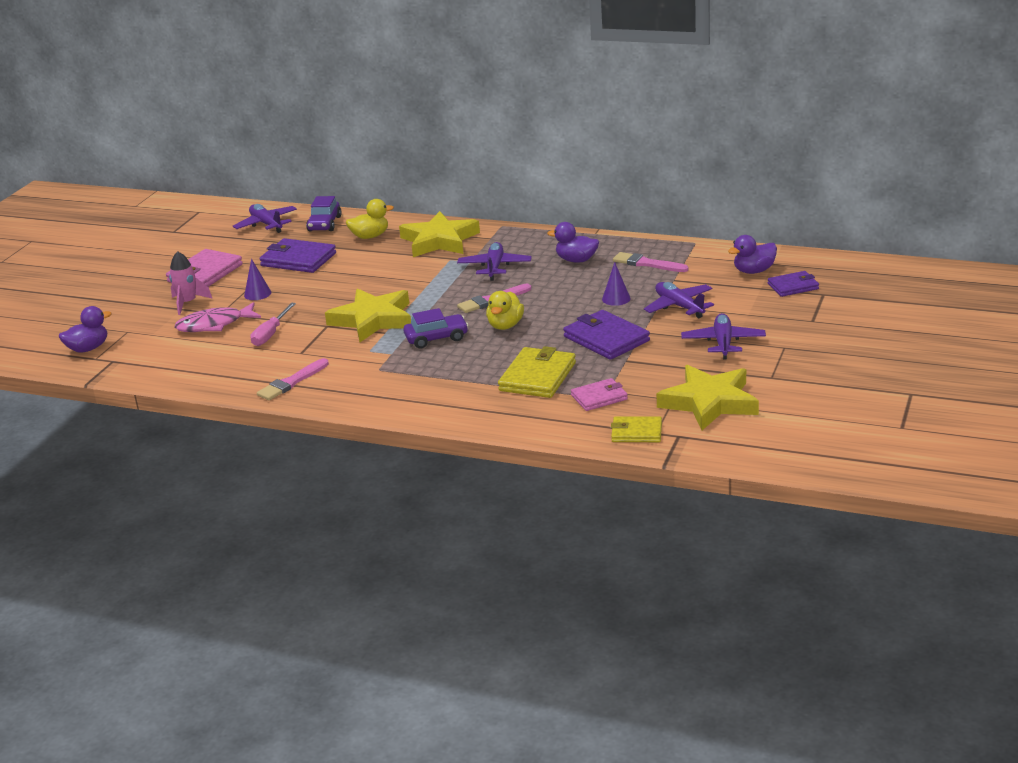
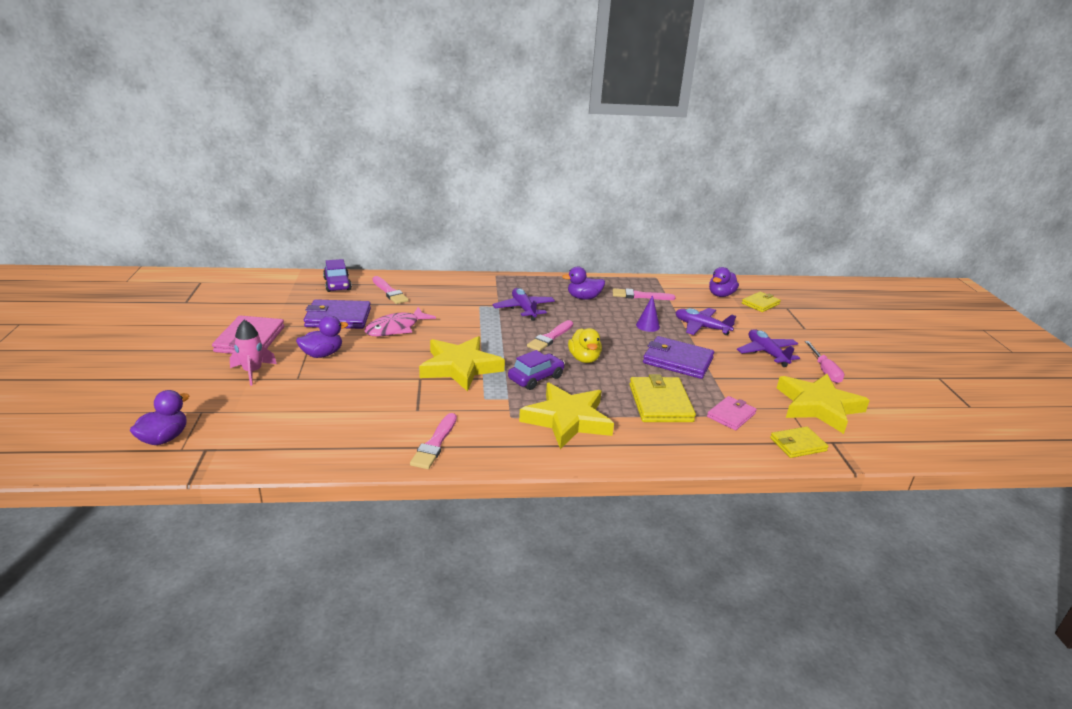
camera: 30 degrees left, 0 degrees up
pink fish [175,302,261,332] -> pink fish moved to [364,307,436,337]
purple plane [233,204,297,233] -> none
purple cone [244,259,271,300] -> purple duck [296,316,348,358]
pink screwdriver [250,303,296,346] -> pink screwdriver moved to [805,341,844,383]
yellow duck [346,199,394,239] -> pink brush [372,276,409,304]
yellow star [399,211,480,257] -> yellow star moved to [519,383,614,449]
purple wallet [768,271,819,297] -> yellow wallet [742,292,781,312]

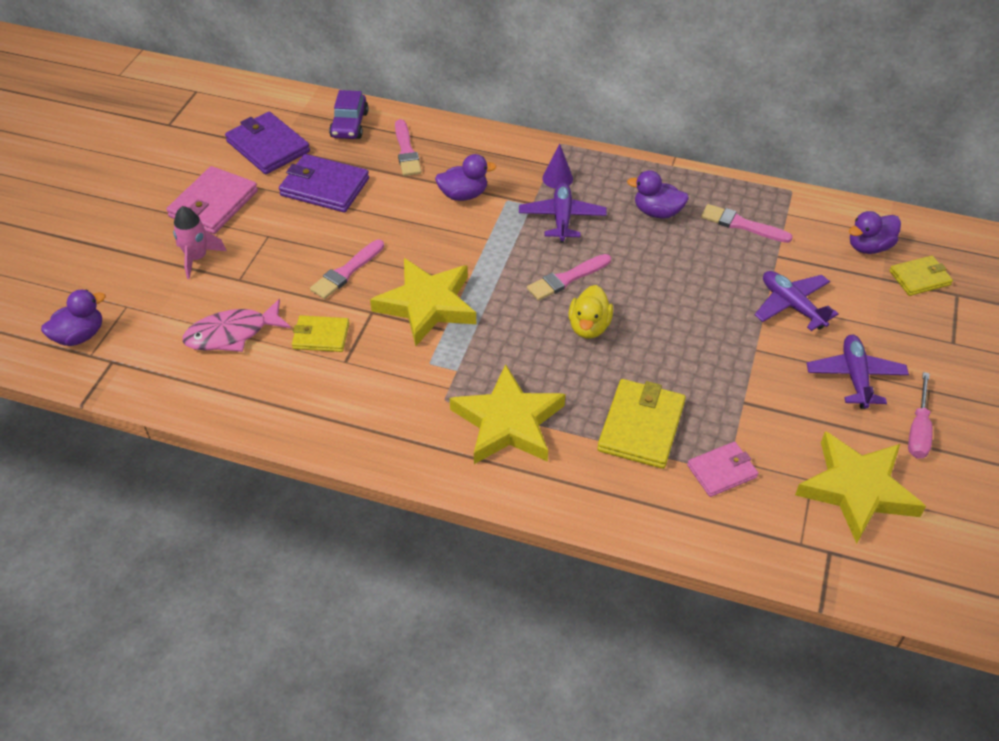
camera: 25 degrees right, 20 degrees up
purple duck [296,316,348,358] -> purple duck moved to [435,154,496,201]
pink fish [364,307,436,337] -> pink fish moved to [182,299,291,352]
pink brush [410,413,457,469] -> pink brush moved to [310,240,384,299]
purple car [508,350,565,390] -> none
purple cone [636,295,660,332] -> purple cone moved to [542,143,573,189]
purple wallet [643,336,714,379] -> purple wallet moved to [225,112,310,174]
yellow wallet [770,426,829,458] -> yellow wallet moved to [292,315,349,352]

